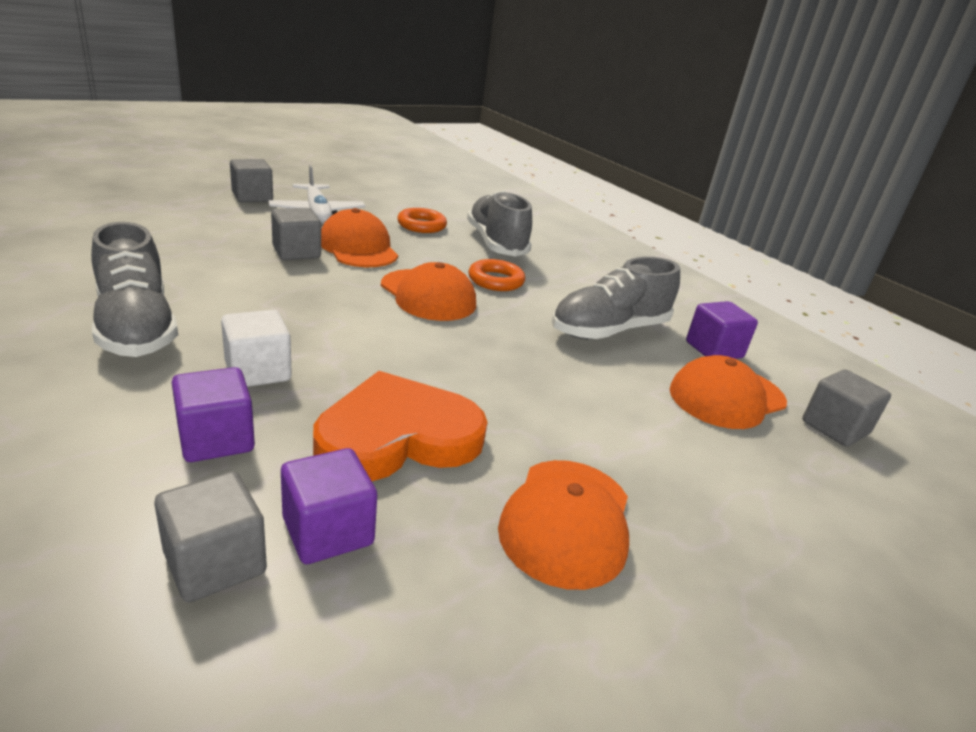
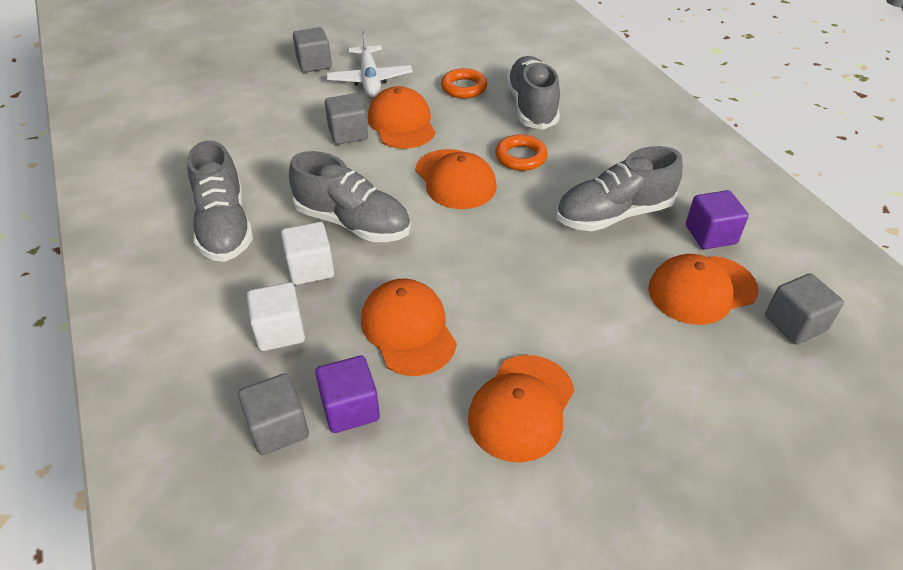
camera: 15 degrees right, 15 degrees up
purple cube [172,367,255,462] -> white cube [247,282,305,351]
orange heart [313,371,487,481] -> orange cap [361,279,457,376]
none -> grey shoe [289,151,411,242]

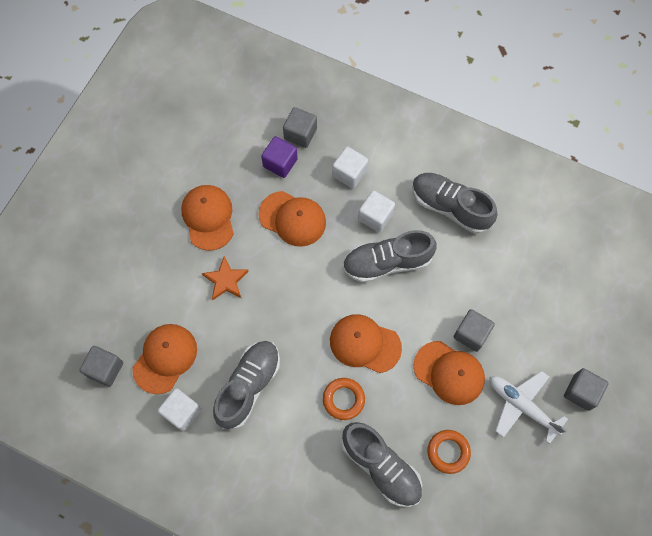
camera: 140 degrees right, 25 degrees up
purple cube [686,190,749,249] -> white cube [158,388,201,432]
none -> orange star [202,256,249,300]

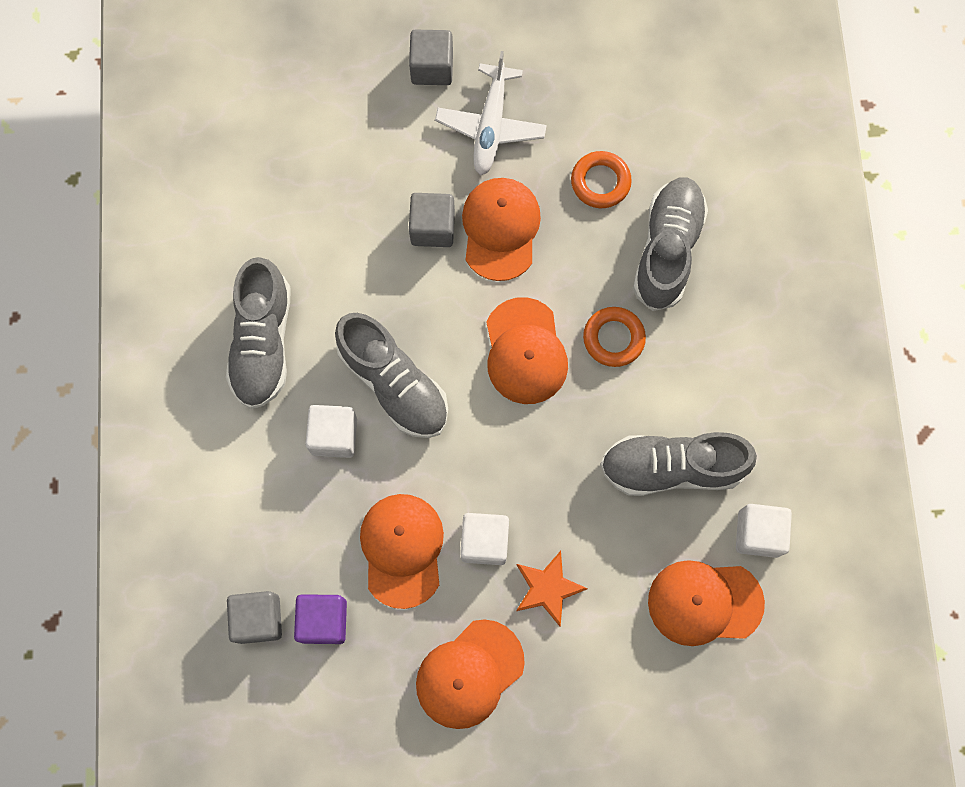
camera: 120 degrees left, 5 degrees up
grey cube [79,346,123,387] -> none
white cube [332,146,368,189] -> white cube moved to [460,513,509,565]

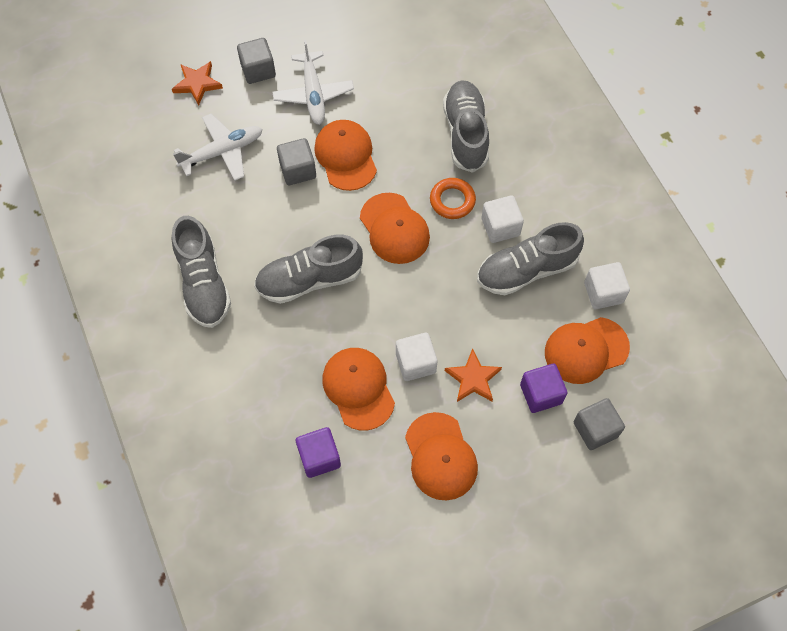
camera: 20 degrees left, 10 degrees down
grey cube [227,591,282,644] -> grey cube moved to [574,398,625,450]
white cube [305,405,357,458] -> white cube moved to [481,195,524,243]
grey shoe [335,313,448,438] -> grey shoe turned 135 degrees clockwise [254,235,363,304]
orange cap [416,619,525,729] -> orange cap turned 45 degrees counterclockwise [405,412,478,500]
orange ring [571,151,632,208] -> none
none -> orange star [172,61,223,105]
none -> white plane [173,114,262,181]
none -> purple cube [520,364,567,413]

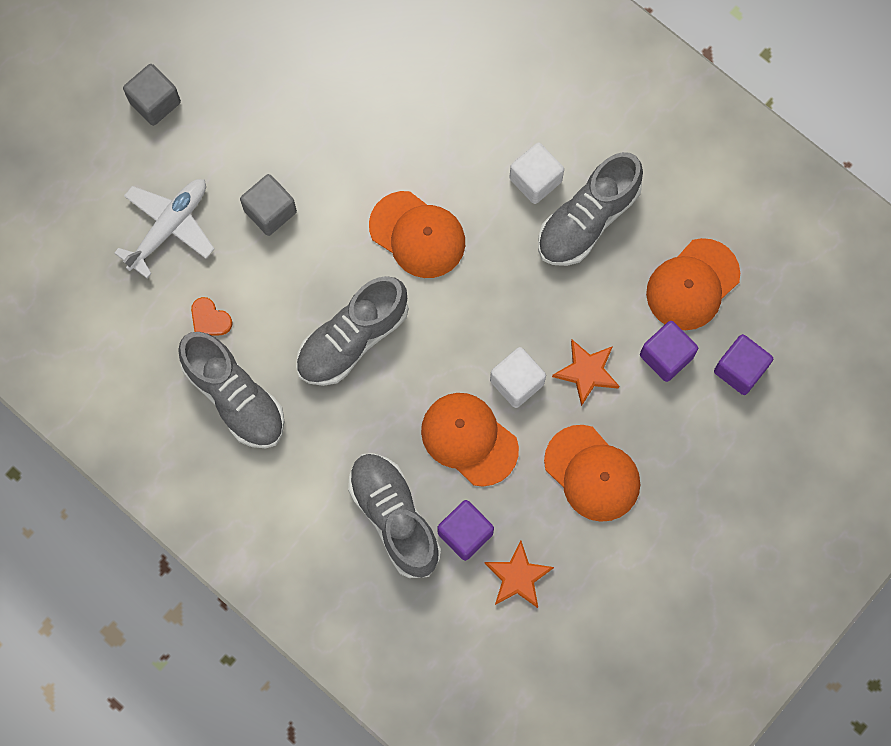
camera: 25 degrees left, 10 degrees up
orange star [172,61,223,105] -> orange star moved to [484,540,554,608]
white plane [272,40,354,125] -> none
orange cap [314,120,377,191] -> none
orange ring [430,178,476,219] -> none
grey shoe [443,80,489,173] -> grey shoe moved to [348,453,441,578]
grey cube [574,398,625,450] -> purple cube [714,334,773,395]
white cube [584,262,630,309] -> none
none -> orange heart [191,297,233,336]

